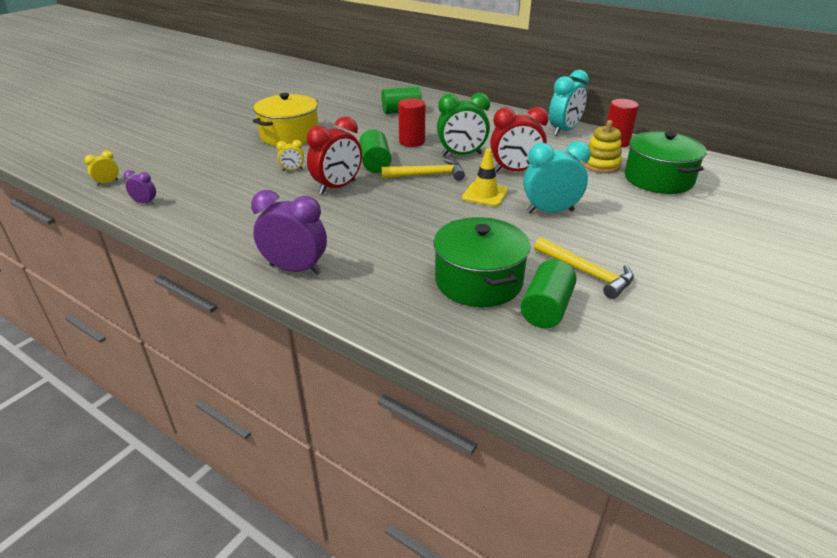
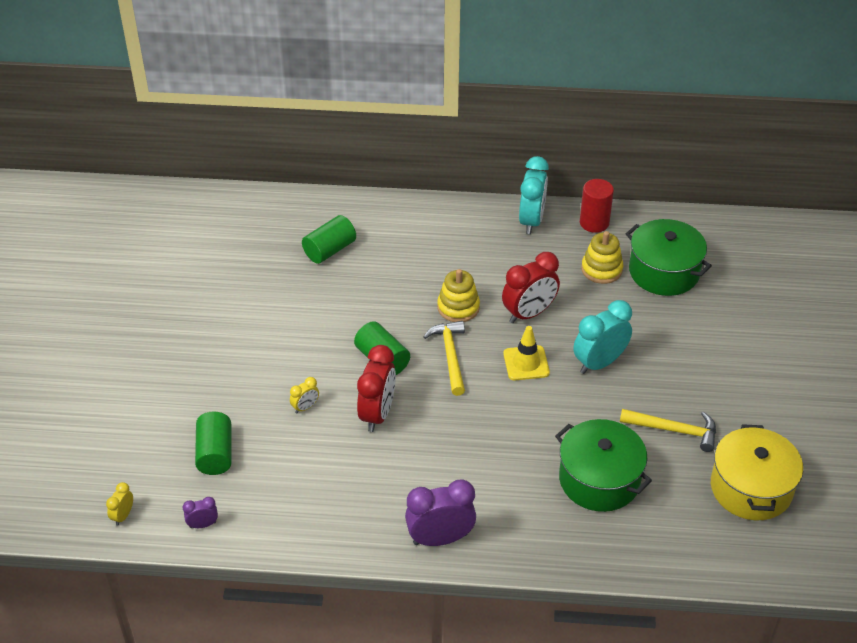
camera: 30 degrees left, 10 degrees up
yellow pot [253,93,318,146] -> yellow pot moved to [711,424,803,520]
yellow hammer [381,159,465,181] -> yellow hammer turned 60 degrees counterclockwise [423,321,465,396]
red cylinder [398,98,425,147] -> none
green clock [437,93,490,156] -> yellow stacking toy [437,269,480,322]
green cylinder [520,259,577,328] -> green cylinder moved to [195,412,232,475]

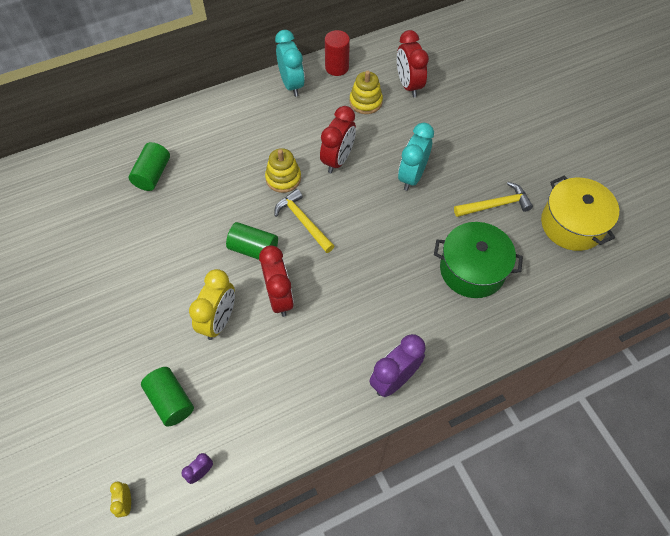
camera: 30 degrees left, 15 degrees up
yellow clock [290,377,319,413] -> yellow clock [189,269,235,340], size x2.07
yellow traffic cone [503,326,550,380] -> none
green pot [626,219,712,296] -> red clock [397,30,429,97]

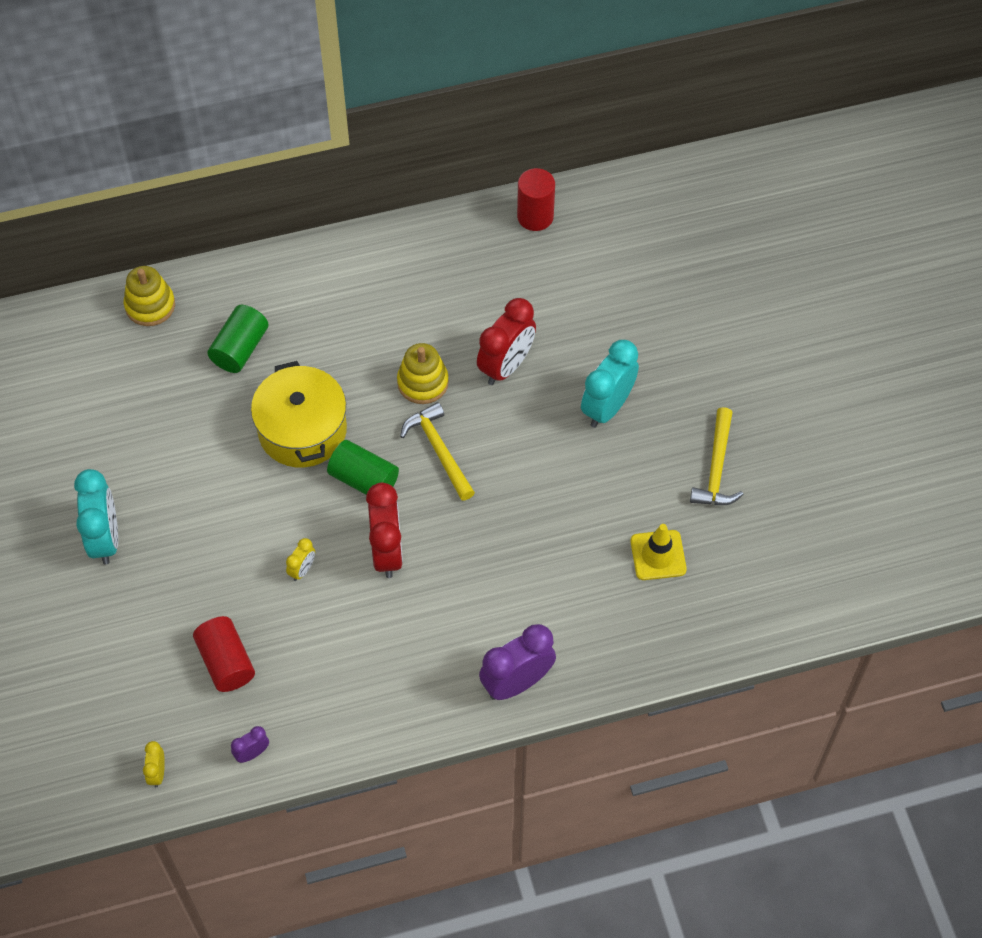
camera: 10 degrees right, 0 degrees up
green cylinder [141,367,194,427] -> red cylinder [193,616,255,692]
yellow clock [189,269,235,340] -> yellow clock [286,538,315,581], size x0.48
turquoise clock [275,30,305,97] -> turquoise clock moved to [74,469,118,565]
yellow stacking toy [350,71,383,114] -> yellow stacking toy moved to [124,266,175,326]
red clock [397,30,429,97] -> none
green pot [434,222,523,298] -> yellow traffic cone [630,524,687,580]
yellow hammer [454,182,533,217] -> yellow hammer turned 105 degrees clockwise [690,407,744,505]
yellow pot [541,176,619,251] -> yellow pot moved to [251,361,347,468]

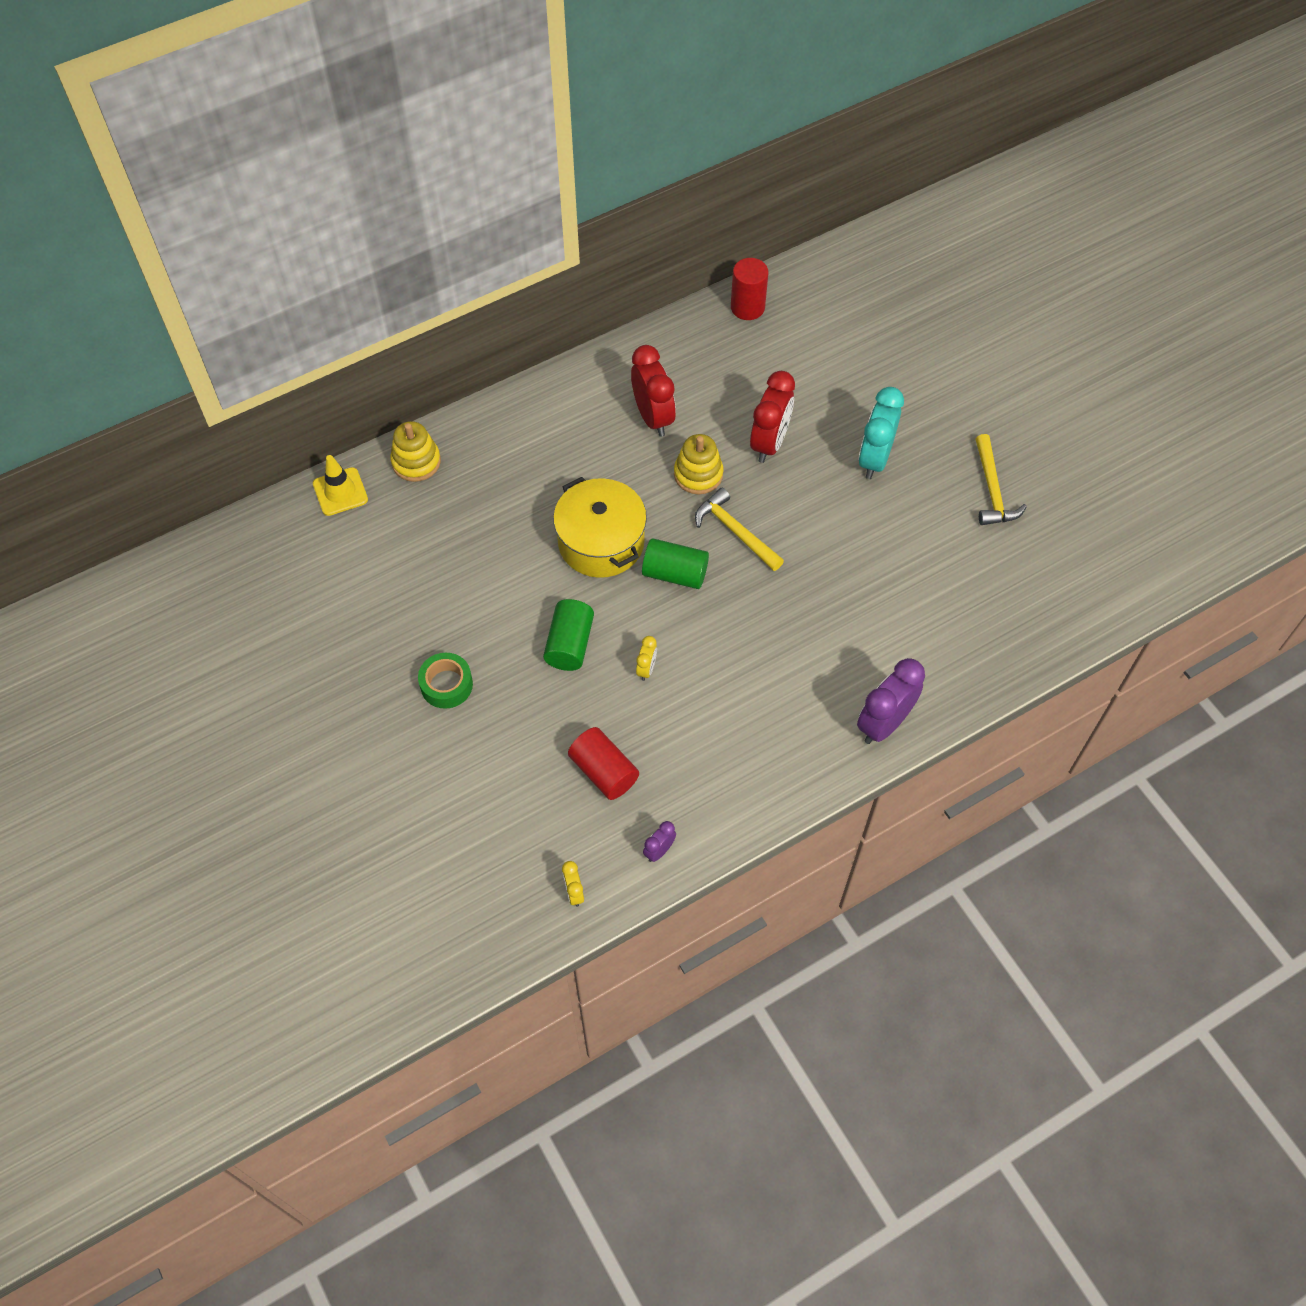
camera: 15 degrees left, 0 degrees up
turquoise clock [74,469,118,565] -> green tape [418,653,473,709]
green cylinder [207,305,269,373] -> green cylinder moved to [543,599,594,671]
red clock [366,483,403,578] -> red clock moved to [631,345,676,437]
yellow traffic cone [630,524,687,580] -> yellow traffic cone moved to [313,455,368,516]

